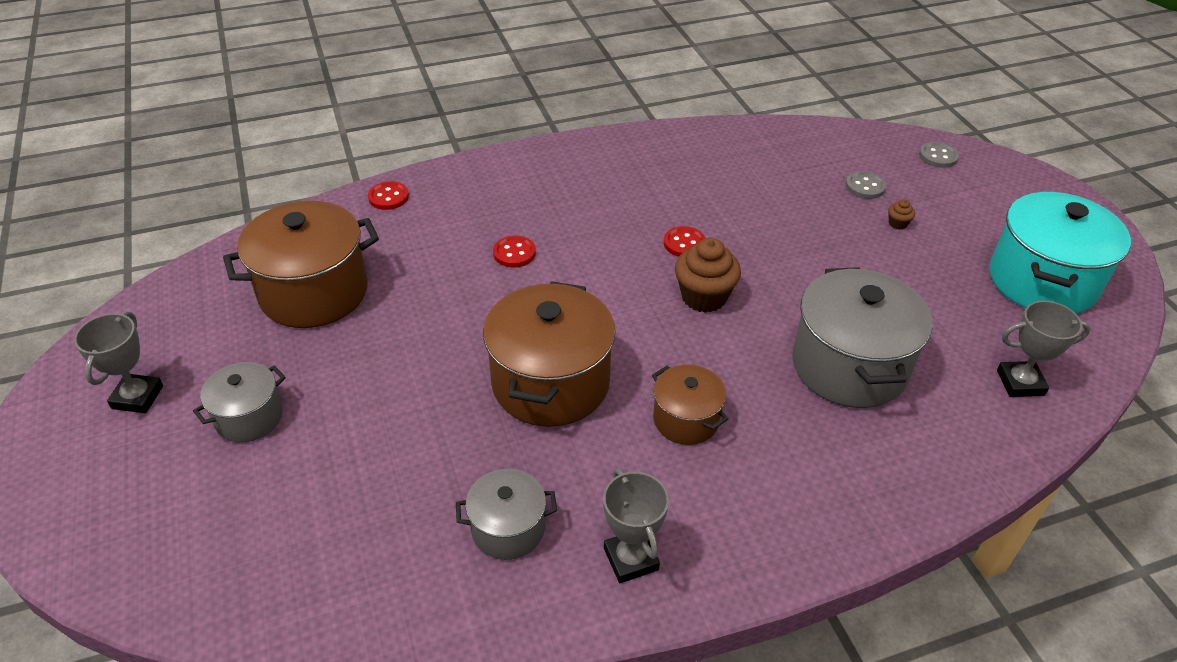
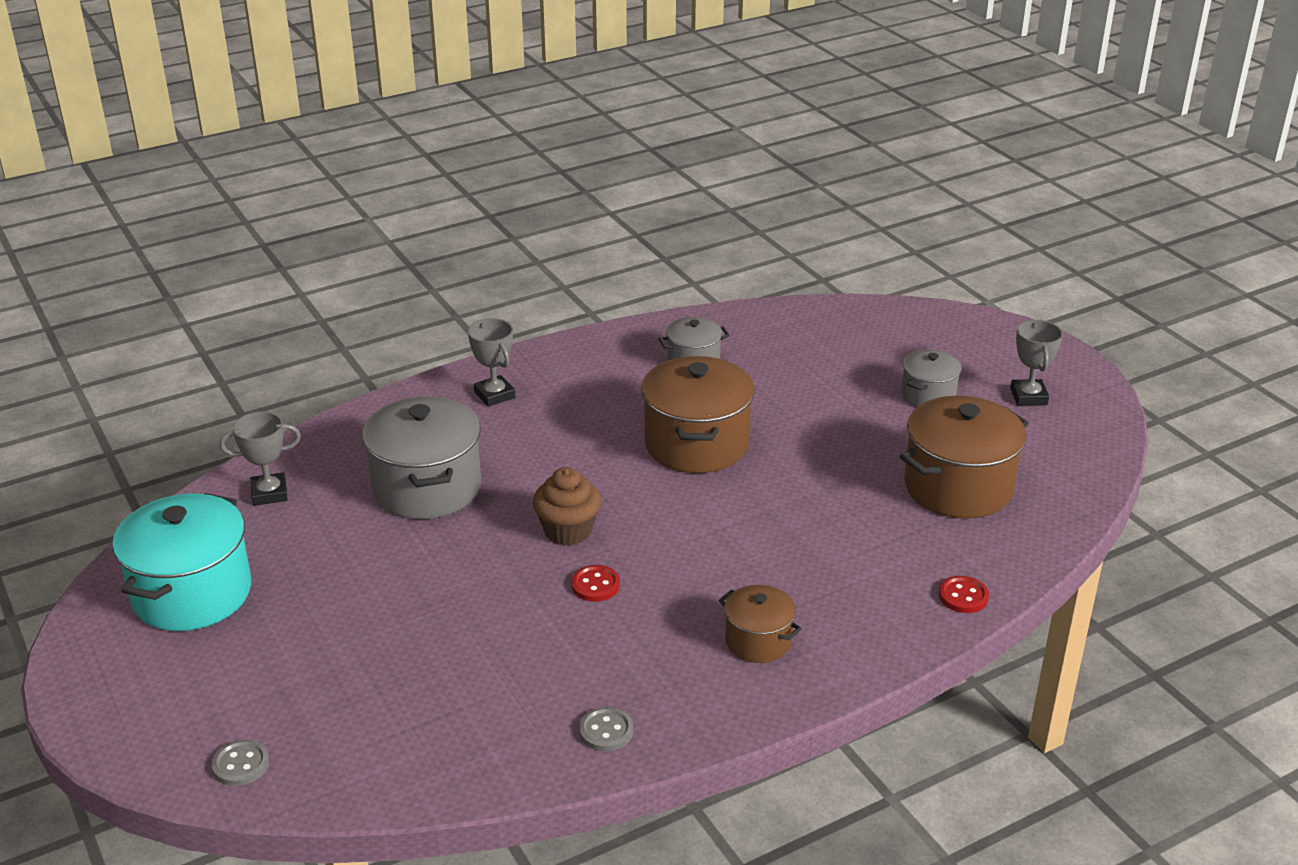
camera: 170 degrees right, 10 degrees down
red button [493,235,536,268] -> none
grey trophy [603,468,669,583] -> grey trophy moved to [468,318,515,407]
brown pot [652,365,728,445] -> brown pot moved to [719,585,802,663]
grey button [846,171,886,199] -> grey button moved to [579,707,633,751]
brown cupcake [888,199,915,230] -> none

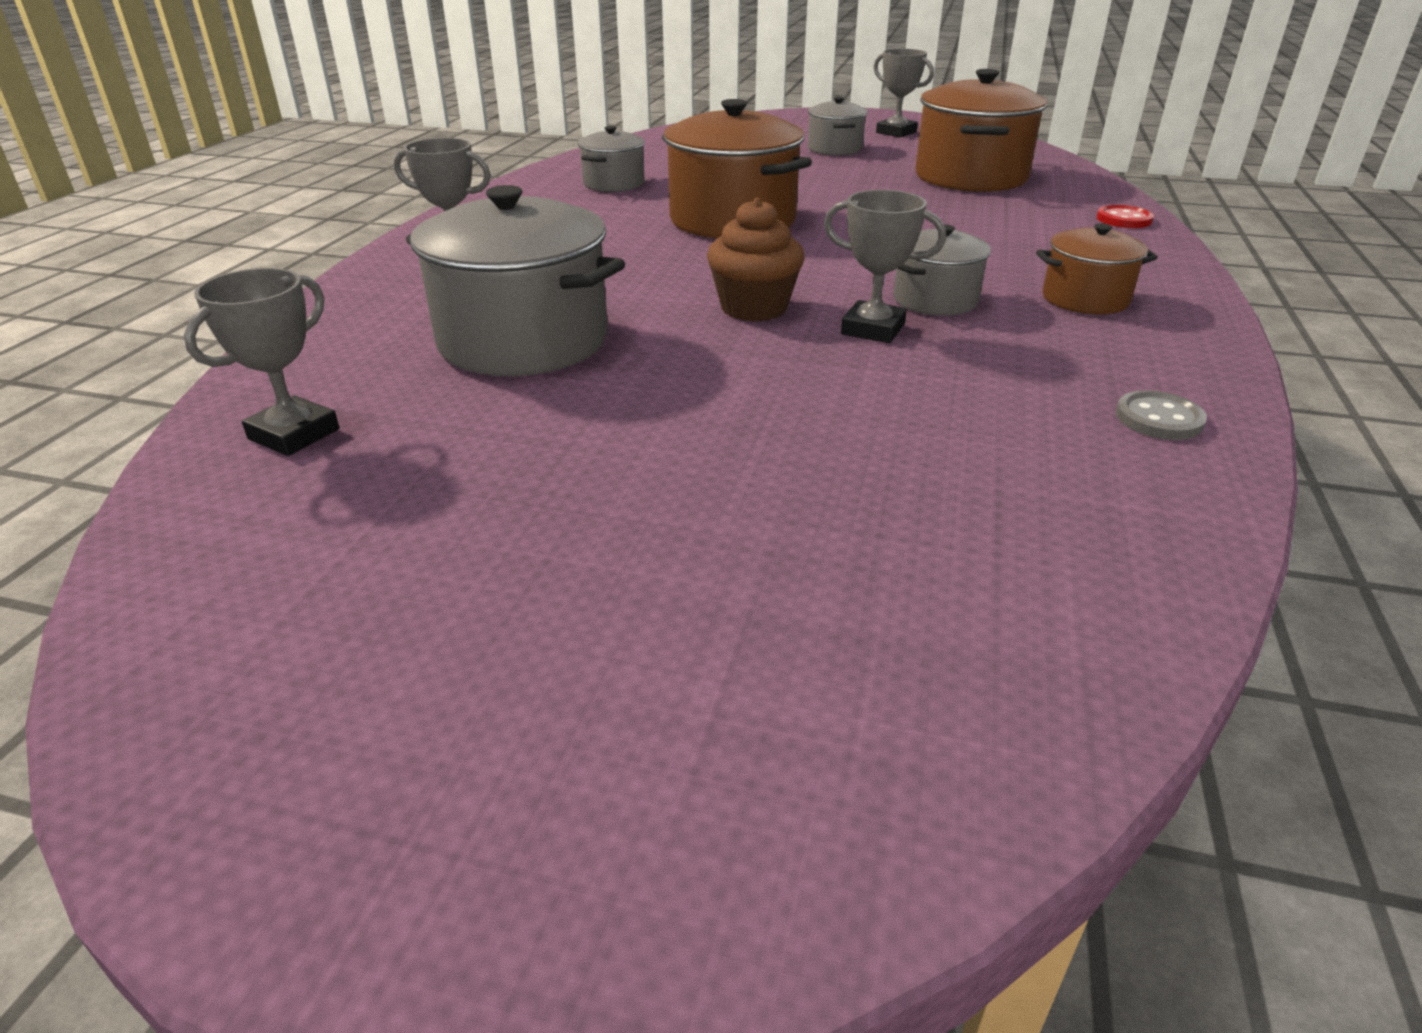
camera: 45 degrees left, 0 degrees up
turquoise pot [112,493,251,631] -> none
grey button [212,739,269,786] -> none
red button [571,565,620,602] -> grey trophy [824,190,946,343]
none -> grey pot [893,224,991,316]

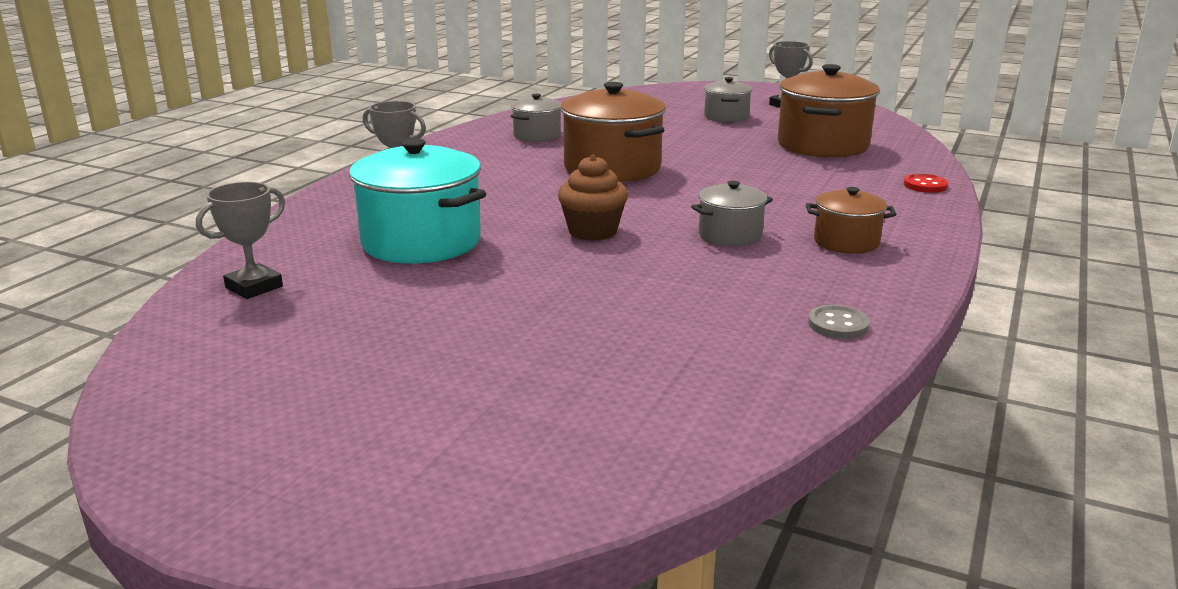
camera: 10 degrees right, 10 degrees down
grey pot [406,185,625,376] -> turquoise pot [349,138,486,263]
grey trophy [824,190,946,343] -> none

